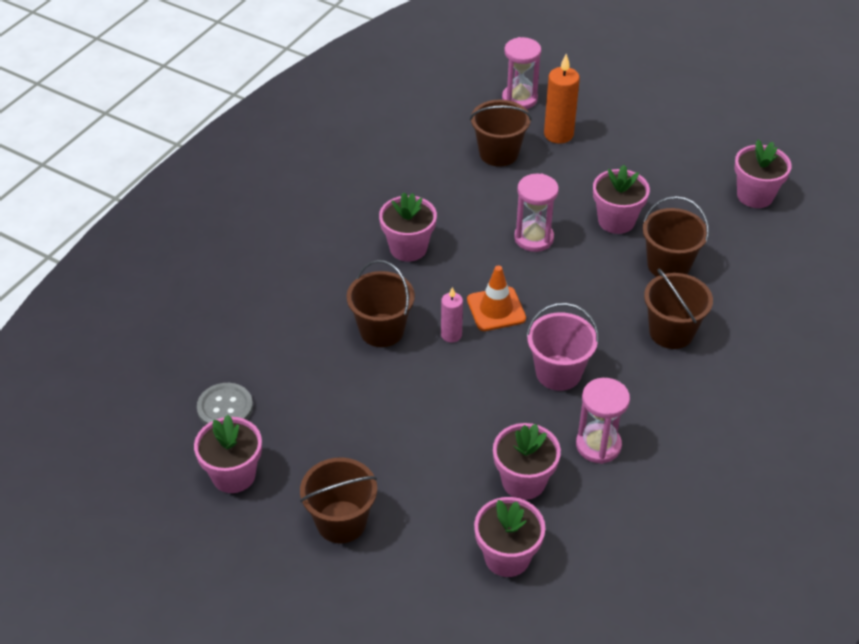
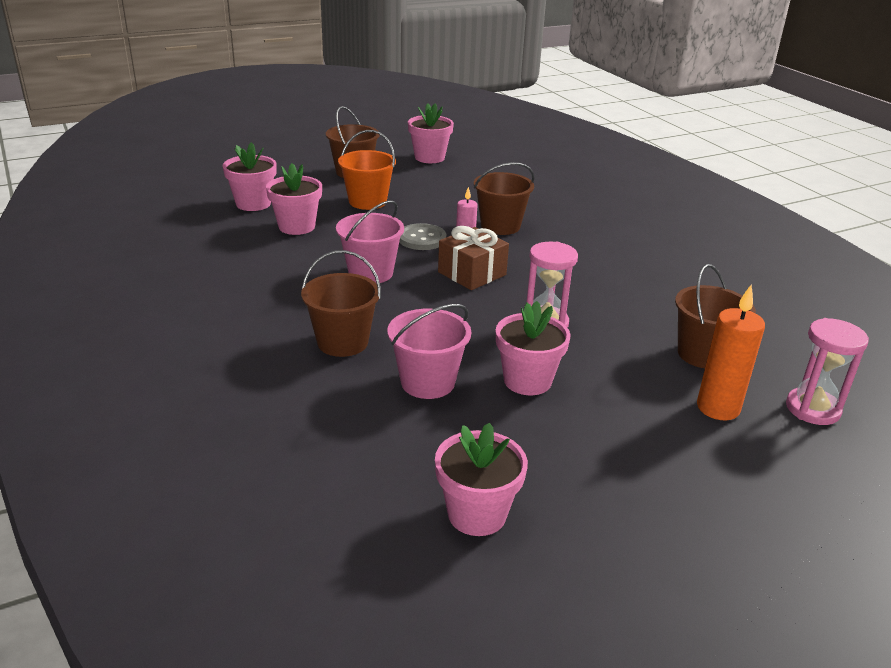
camera: 120 degrees right, 15 degrees down
grey button [197,383,253,425] -> grey button moved to [399,223,446,250]
pink flower pot [379,192,437,261] -> none
orange traffic cone [467,266,526,331] -> brown gift [438,226,509,290]
pink hourglass [576,378,630,464] -> none
brown bucket [643,196,709,277] -> pink bucket [387,304,471,399]
none -> orange bucket [338,130,396,210]

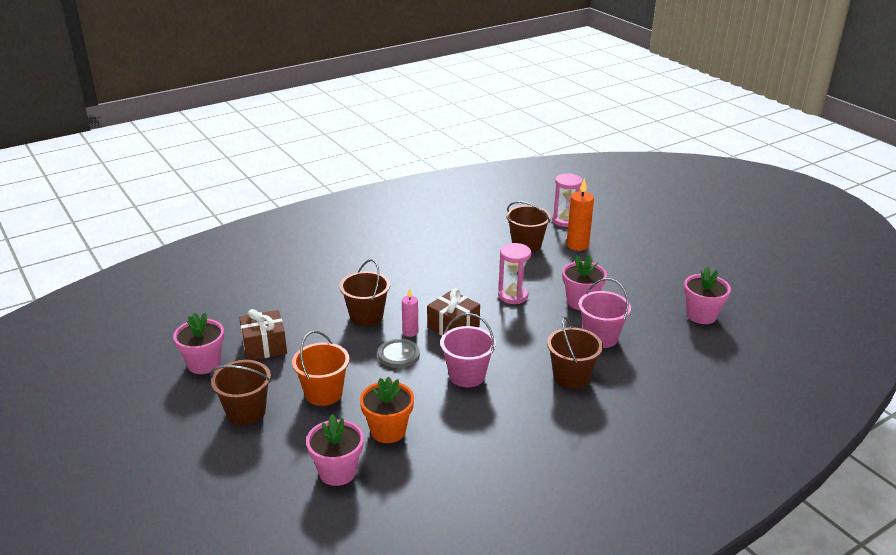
camera: 95 degrees left, 0 degrees up
pink flower pot [266,163,322,235] -> orange flower pot [360,377,414,443]
none -> brown gift [239,309,287,360]

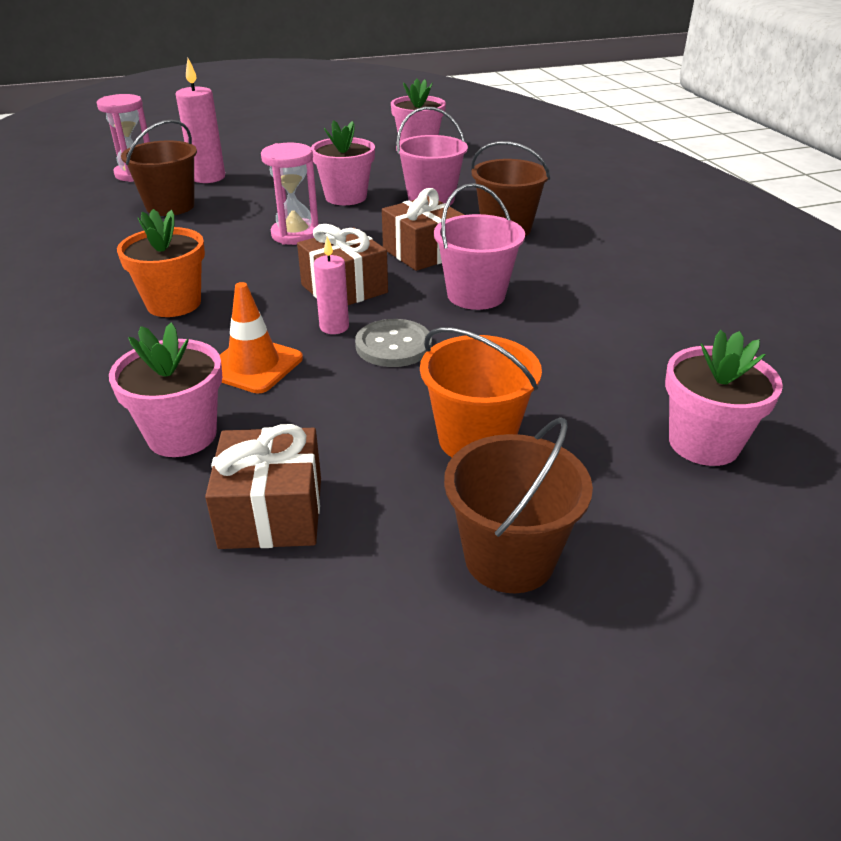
camera: 75 degrees left, 5 degrees up
pink flower pot [173,312,224,374] -> pink flower pot moved to [109,323,222,457]
brown bucket [340,259,390,326] -> orange traffic cone [220,282,303,394]
orange flower pot [360,377,414,443] -> orange flower pot moved to [117,209,205,317]
orange candle [566,178,594,251] -> pink candle [176,58,225,183]
none -> brown gift [382,188,464,271]

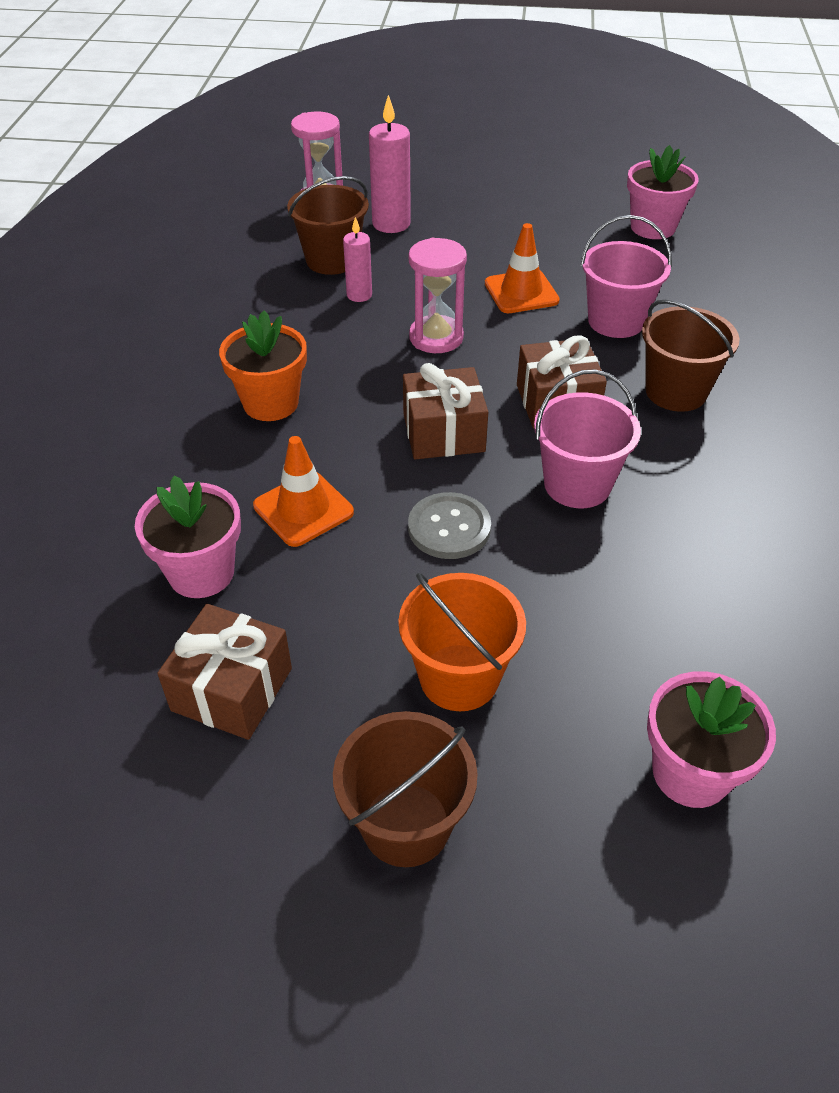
camera: 25 degrees right, 10 degrees up
pink flower pot [311,120,375,205] -> orange traffic cone [485,223,560,313]
pink candle [314,236,349,334] -> pink candle moved to [343,217,372,302]

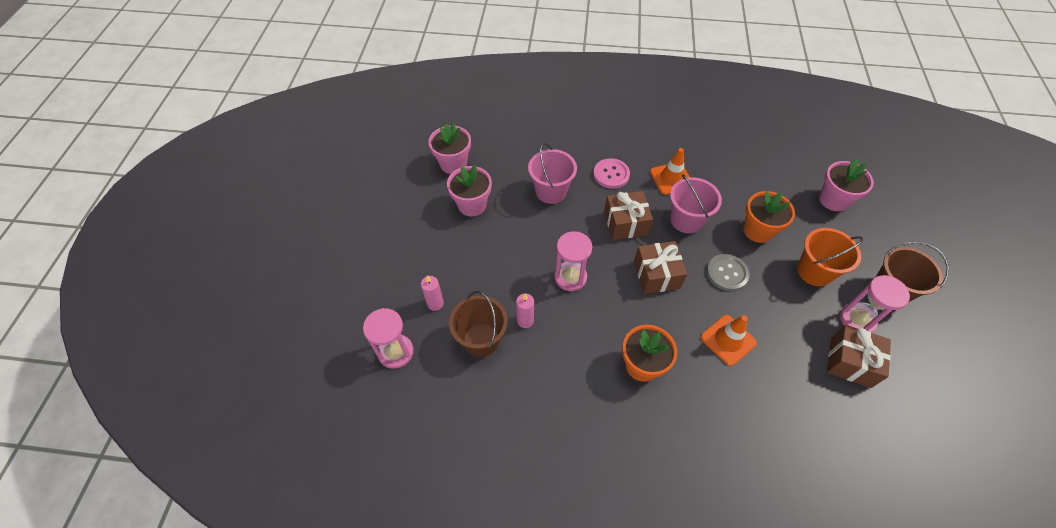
camera: 90 degrees left, 10 degrees up
pink flower pot [135,475,241,598] -> pink flower pot moved to [447,165,492,217]
pink candle [369,95,411,233] -> pink candle [421,275,444,311], size x0.61
orange traffic cone [485,223,560,313] -> orange traffic cone moved to [650,148,690,195]
brown bucket [642,300,740,412] -> pink button [593,158,630,189]
none -> orange flower pot [743,191,795,243]
none -> pink hourglass [840,275,910,333]

